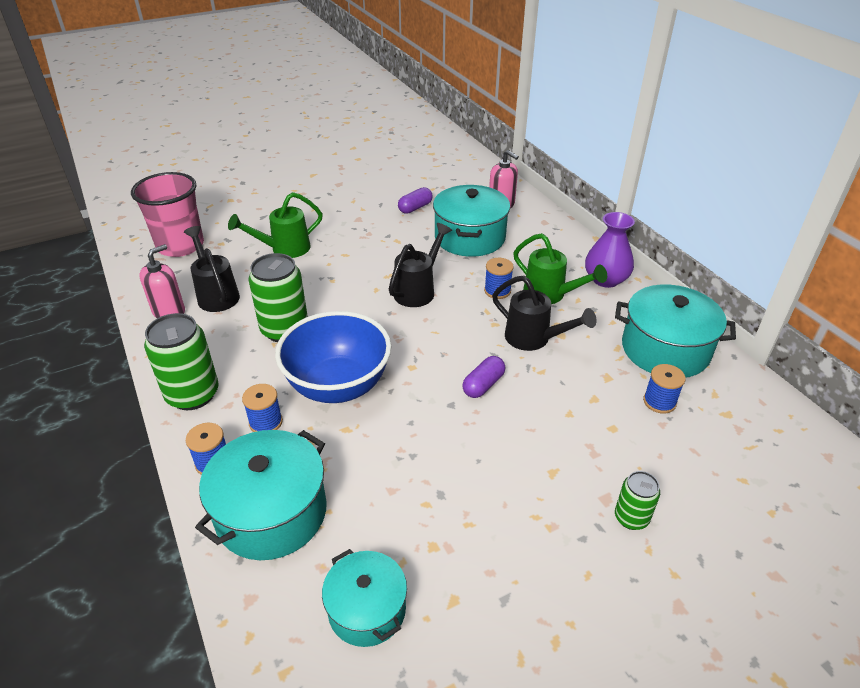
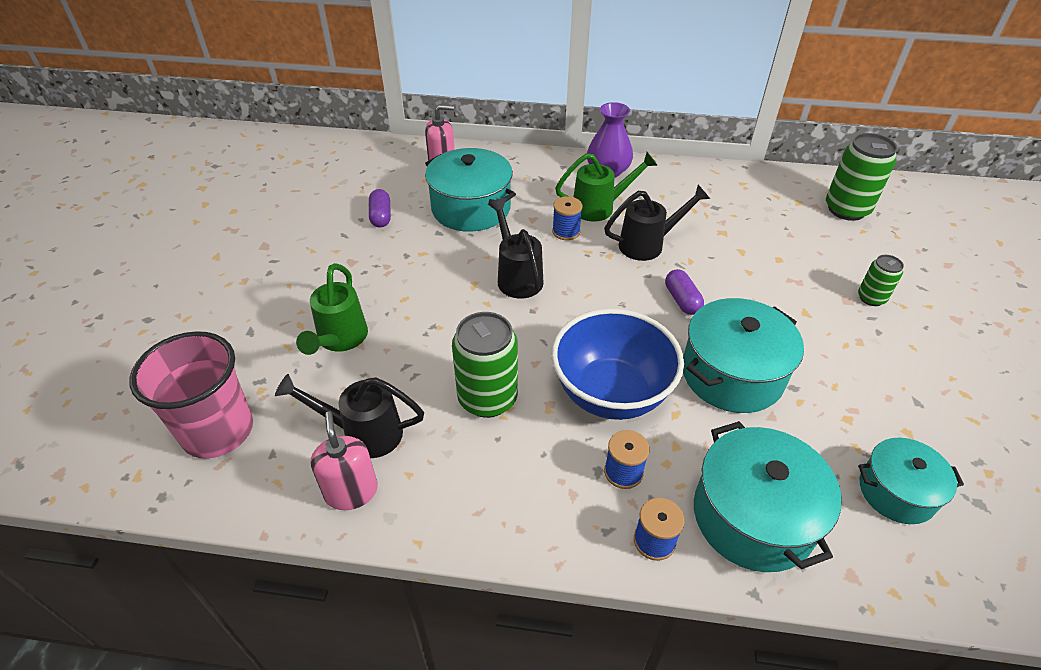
camera: 55 degrees left, 5 degrees up
green can [144,313,219,410] -> green can moved to [826,133,898,221]
turquoise pot [615,285,736,378] -> turquoise pot moved to [683,298,804,413]
blue spool [643,364,686,414] -> none

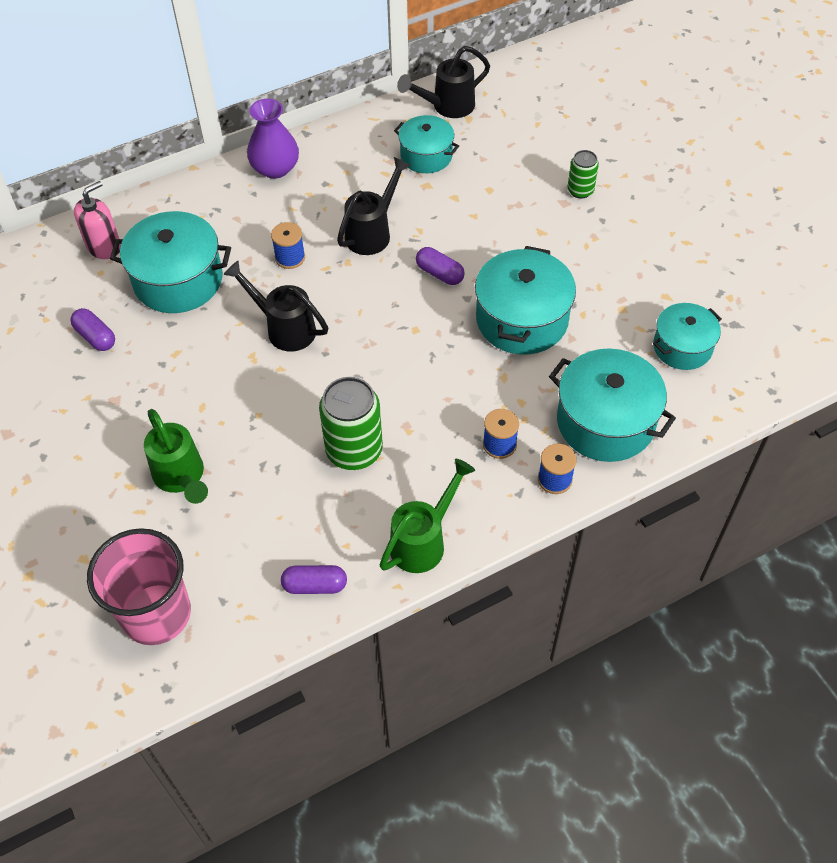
camera: 35 degrees left, 10 degrees up
black watering can [275,374,424,458] -> black watering can moved to [397,46,490,118]
pink soap dispenser [311,412,378,510] -> purple capsule [281,565,347,594]
blue bowl [551,309,684,420] -> none
green watering can [555,152,658,222] -> green watering can moved to [380,459,475,573]
green can [826,133,898,221] -> none
none -> turquoise pot [394,115,459,173]

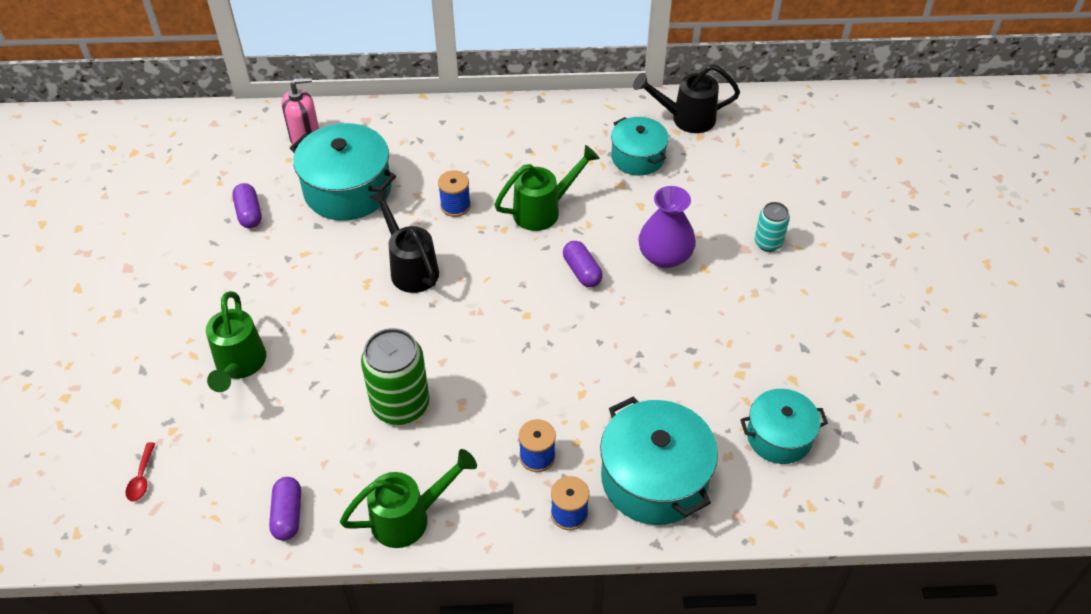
camera: 25 degrees right, 5 degrees down
pink cup [87,528,191,645] -> red spoon [125,442,156,502]
purple vase [247,99,299,179] -> purple vase moved to [638,186,696,268]
purple capsule [281,565,347,594] -> purple capsule turned 60 degrees clockwise [269,477,301,541]
black watering can [337,157,411,255] -> green watering can [494,145,600,231]
turquoise pot [475,246,576,355] -> none
green can [568,150,599,199] -> turquoise can [755,202,790,252]

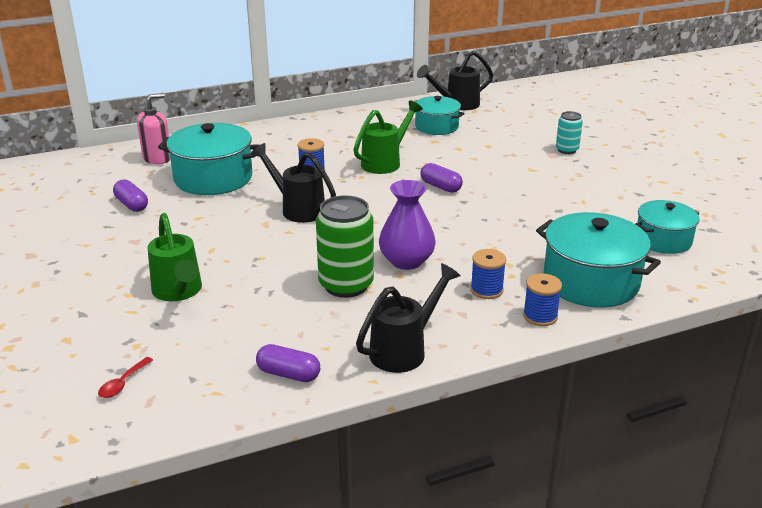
camera: 20 degrees left, 20 degrees down
red spoon [125,442,156,502] -> red spoon turned 45 degrees clockwise [98,357,153,398]
purple capsule [269,477,301,541] -> purple capsule turned 45 degrees counterclockwise [256,344,320,382]
green watering can [340,449,477,548] -> black watering can [356,263,461,373]
purple vase [638,186,696,268] -> purple vase moved to [379,180,436,270]

